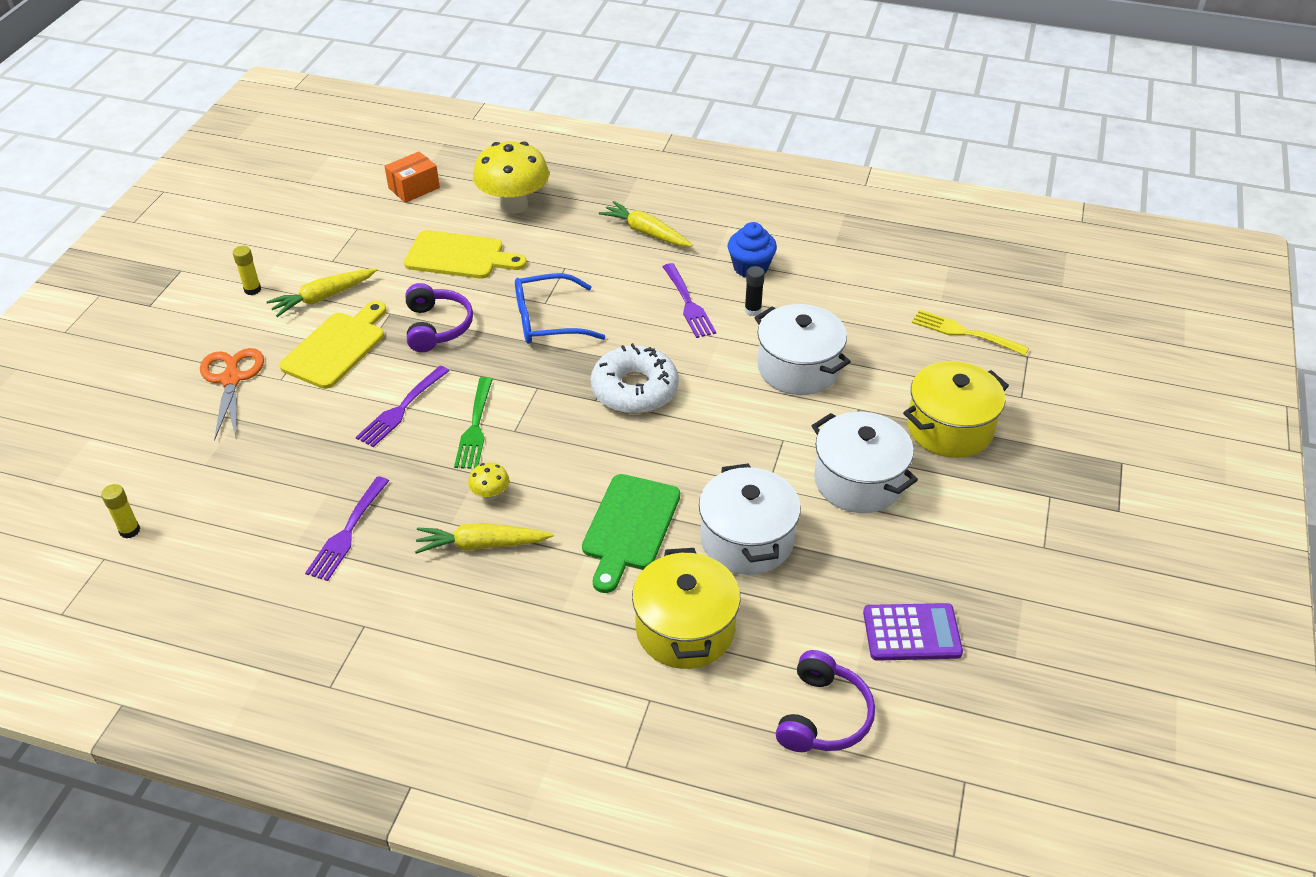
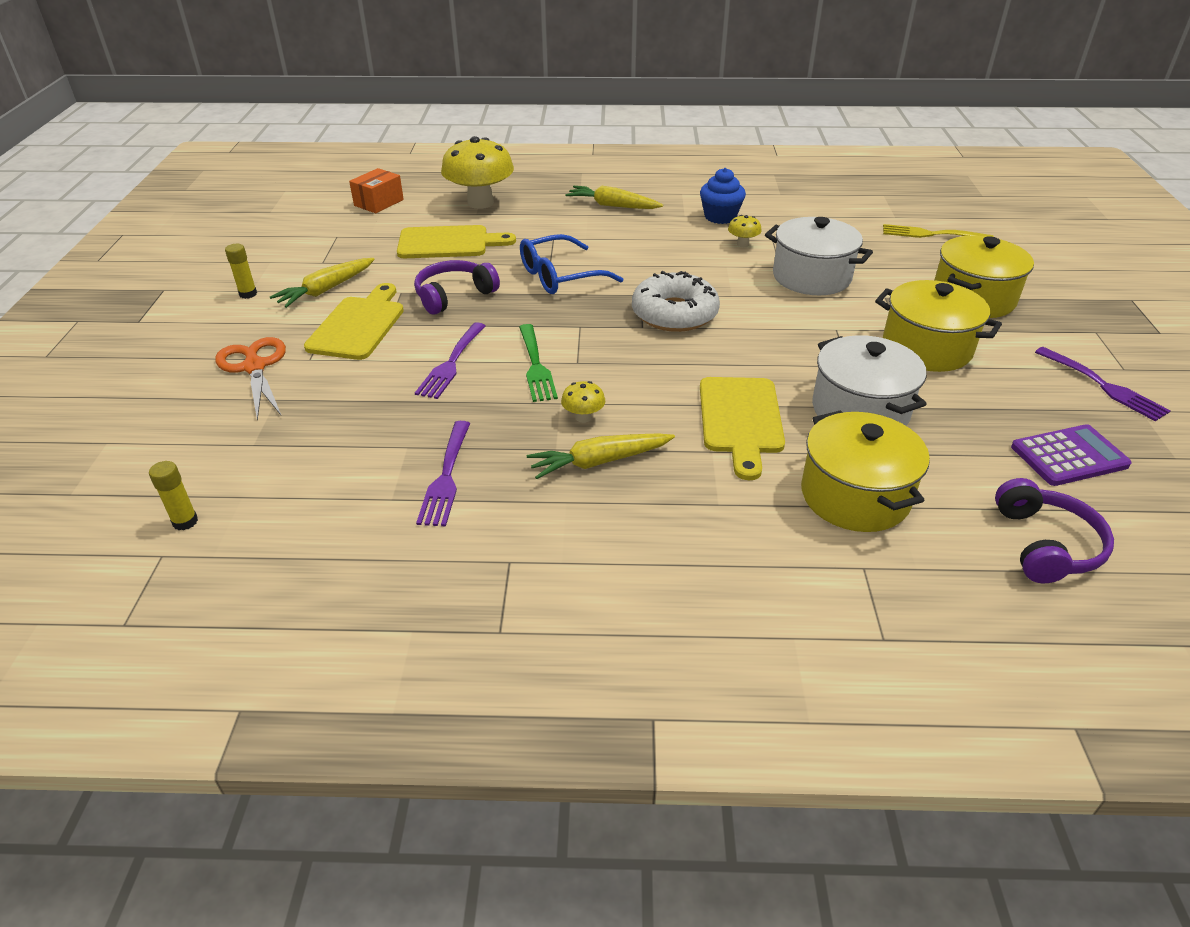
camera: 15 degrees left, 5 degrees down
purple headphones [406,283,473,352] -> purple headphones turned 105 degrees counterclockwise [414,260,500,315]
green cutting board [582,474,680,593] -> yellow cutting board [700,377,785,480]
purple fork [663,263,716,338] -> purple fork moved to [1035,347,1171,422]
black glue stick [745,266,765,316] -> yellow mushroom [728,215,762,247]
white pot [812,412,918,513] -> yellow pot [875,280,1002,372]

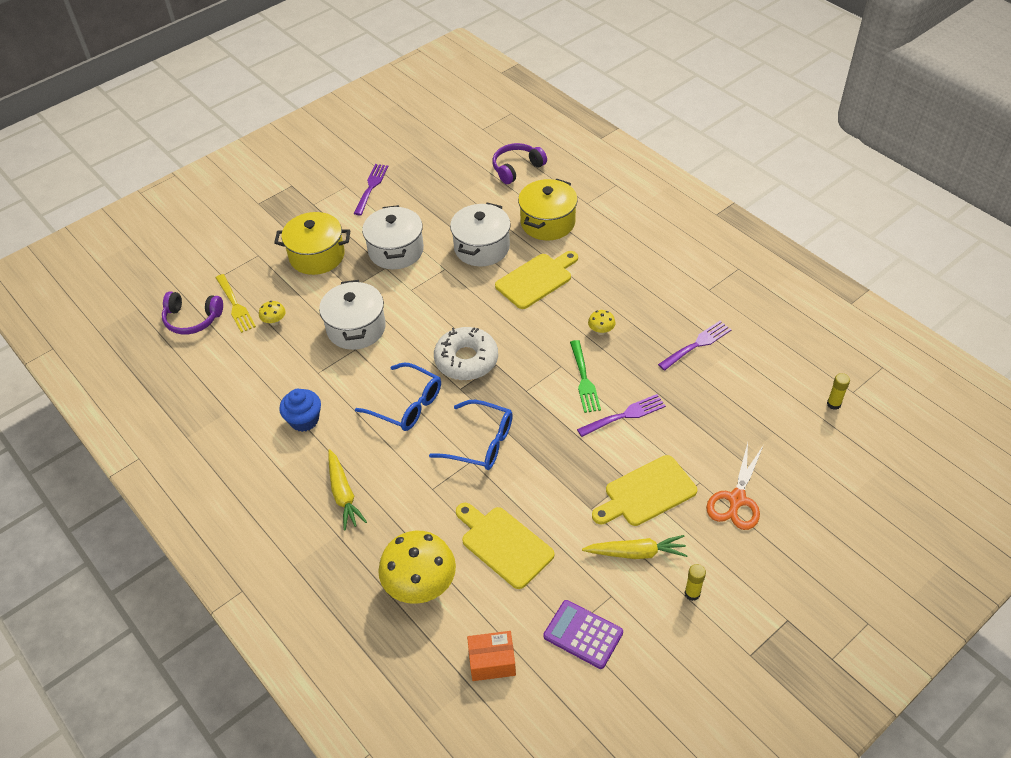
camera: 130 degrees left, 10 degrees up
purple headphones [414,260,500,315] -> purple headphones moved to [162,291,223,334]
green fork [519,324,558,402] -> green fork turned 135 degrees clockwise [570,340,601,413]
yellow carrot [527,433,675,479] -> none
yellow mushroom [728,215,762,247] -> yellow mushroom moved to [259,301,286,326]
yellow pot [875,280,1002,372] -> white pot [362,205,424,269]
purple calculator [1011,424,1132,486] -> purple calculator moved to [543,600,623,669]
none -> blue glasses [355,363,441,431]

